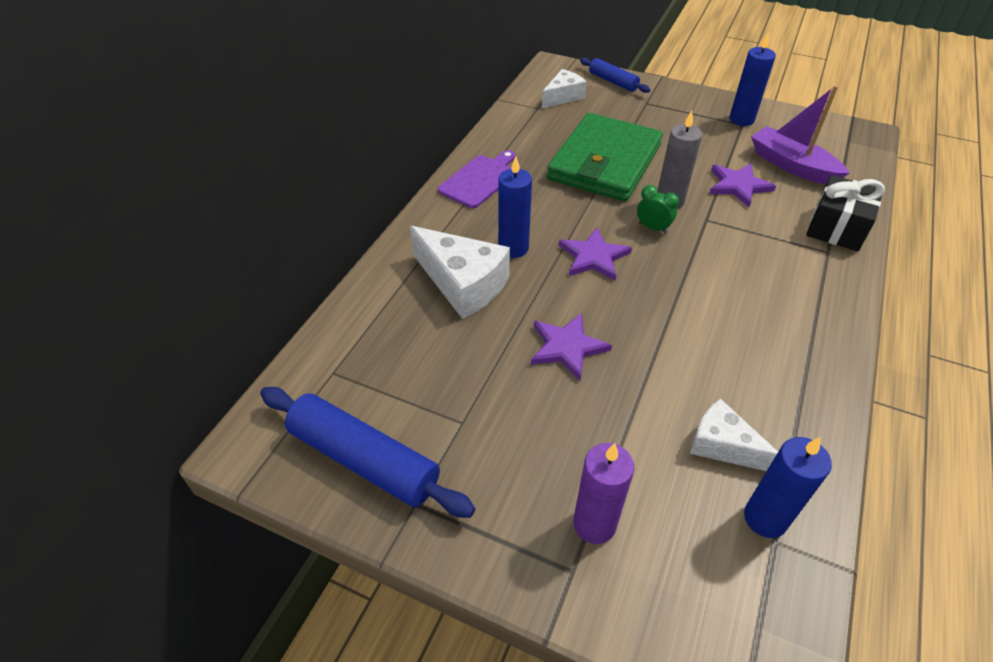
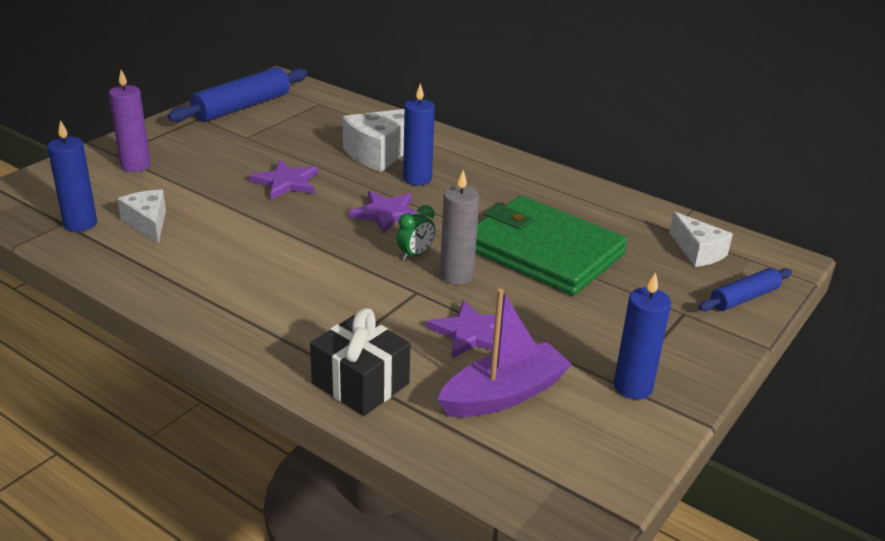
camera: 100 degrees right, 15 degrees down
purple cutting board [438,150,515,208] -> none
white cheese [690,399,778,471] -> white cheese turned 75 degrees counterclockwise [118,190,166,244]

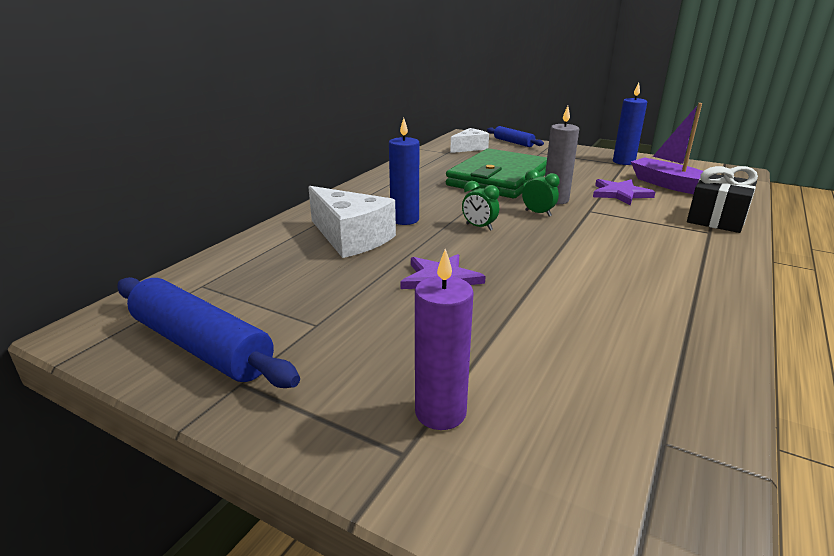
camera: 95 degrees left, 5 degrees down
blue candle [47,120,97,232] -> none
white cheese [118,190,166,244] -> none
purple star [349,191,420,234] -> green clock [462,181,499,231]

